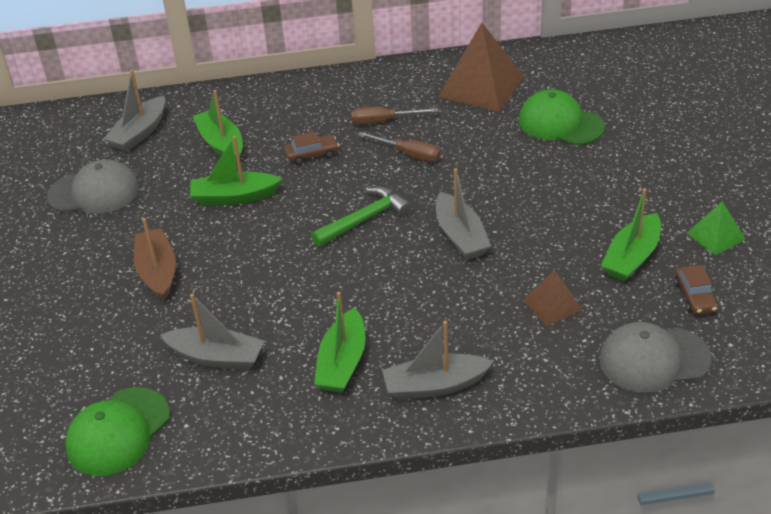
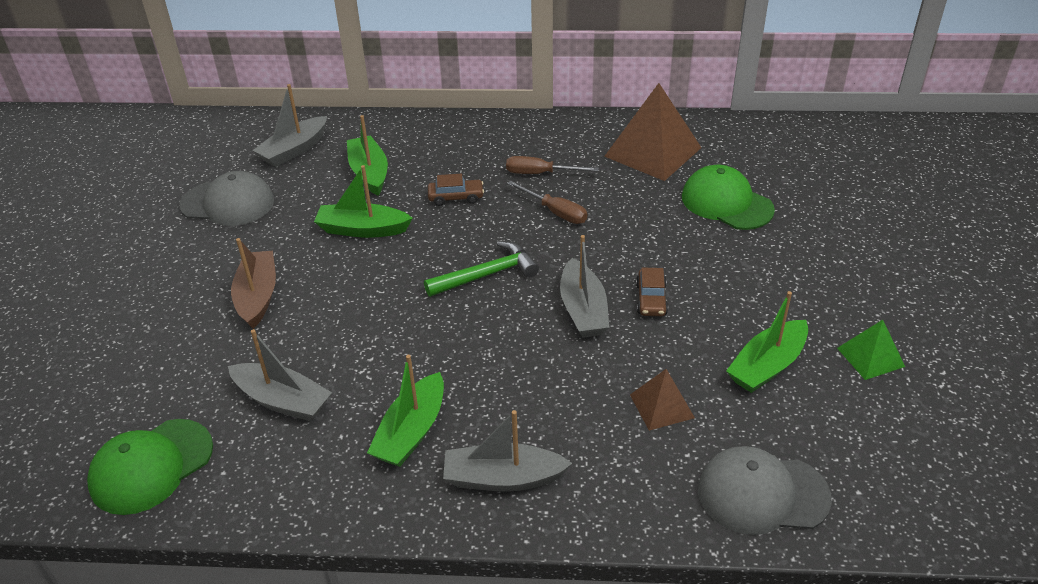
camera: 10 degrees right, 0 degrees up
brown car [674,265,718,315] -> brown car moved to [636,268,668,316]

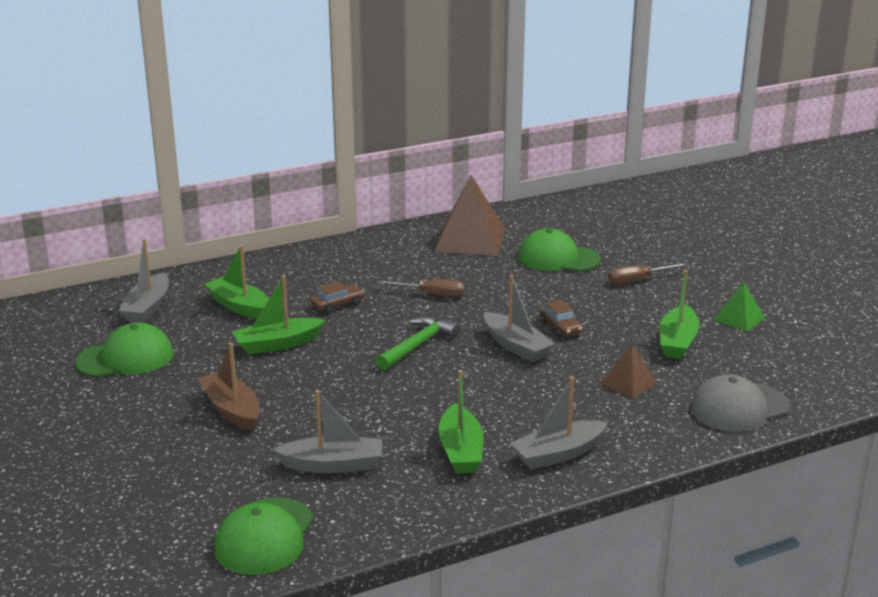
camera: 30 degrees left, 15 degrees down
grey cap [180,171,274,226] -> green cap [75,322,174,377]
brown screwdriver [506,156,599,174] -> brown screwdriver moved to [608,263,687,284]

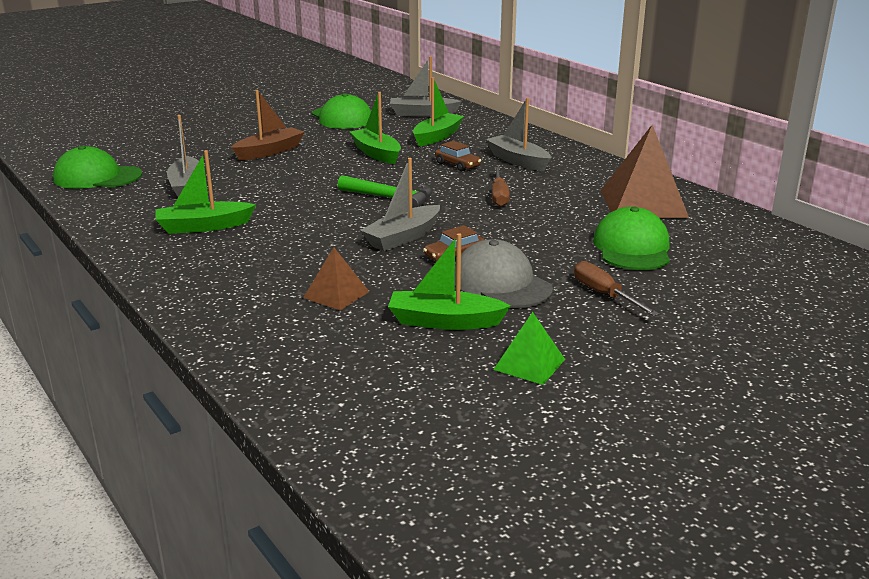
camera: 80 degrees right, 0 degrees up
grey boat [509,376,608,469] -> grey boat moved to [486,98,551,171]
grey cap [691,374,790,432] -> grey cap moved to [455,239,553,308]

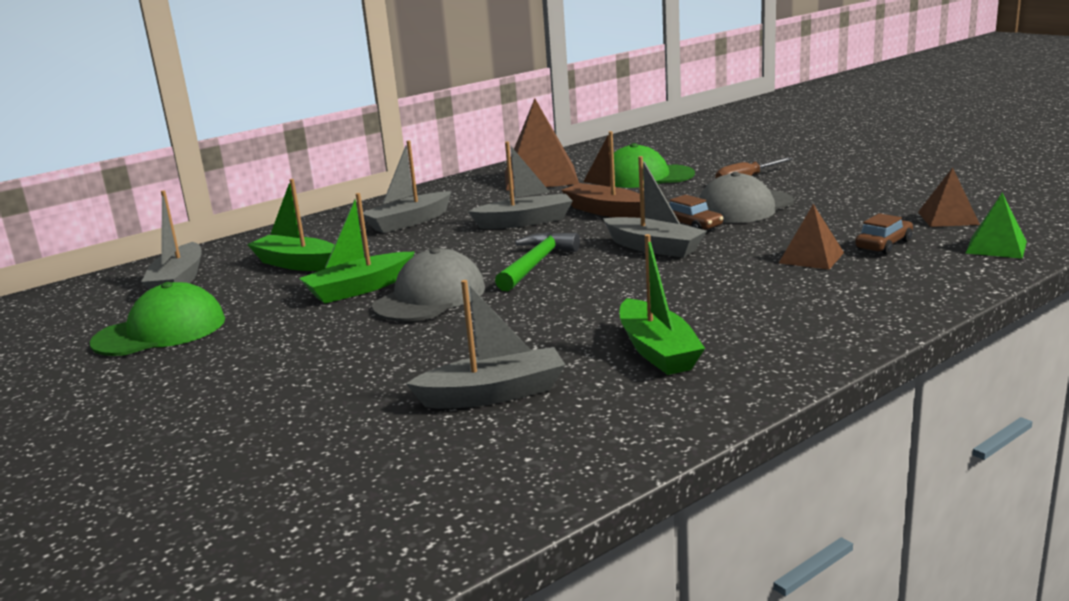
camera: 90 degrees left, 5 degrees down
green cap [53,145,142,189] -> none
brown boat [231,90,305,160] -> brown boat moved to [561,131,645,218]
green boat [388,233,511,330] -> none
brown car [435,141,481,171] -> brown car moved to [855,213,913,254]
brown screwdriver [492,167,510,207] -> grey boat [468,142,573,229]
green pyramid [493,312,565,385] -> green pyramid moved to [966,193,1027,259]
none -> grey cap [372,248,485,321]
none -> brown pyramid [918,167,980,227]

